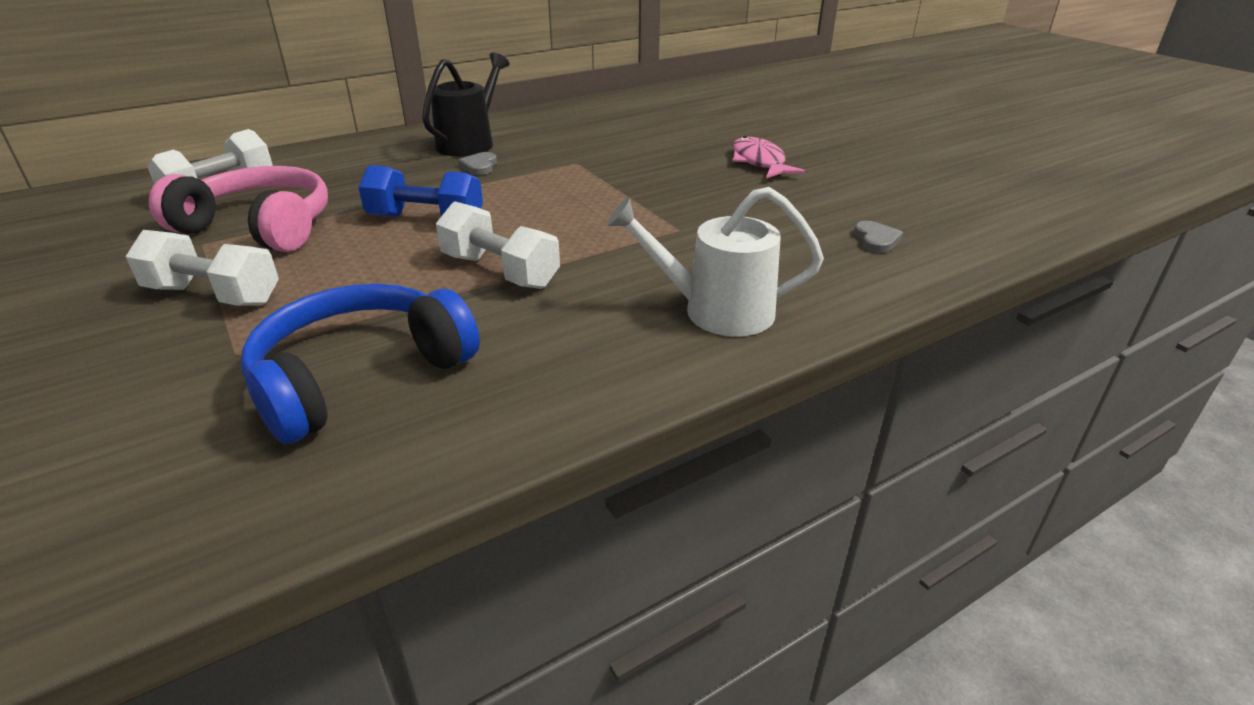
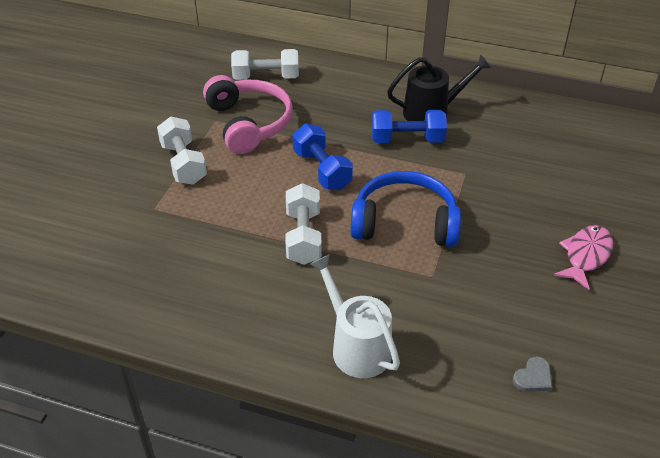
camera: 50 degrees right, 10 degrees up
blue headphones [241,284,480,444] -> blue headphones moved to [351,171,461,247]
grey heart [458,152,497,175] -> blue dumbbell [372,110,447,143]

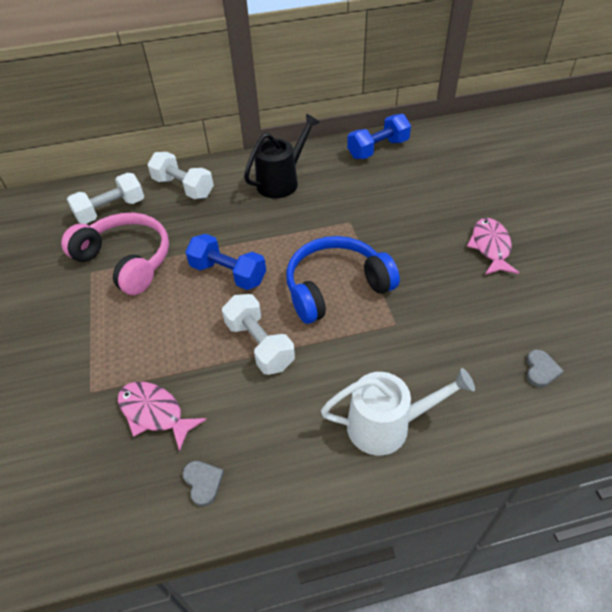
camera: 30 degrees left, 5 degrees up
white dumbbell [157,116,207,185] -> white dumbbell moved to [147,152,214,199]
white watering can [309,254,400,378] -> white watering can turned 150 degrees clockwise [321,368,475,455]
blue dumbbell [372,110,447,143] -> blue dumbbell moved to [347,114,411,159]
none -> pink fish [118,382,207,452]
none -> grey heart [183,461,224,507]

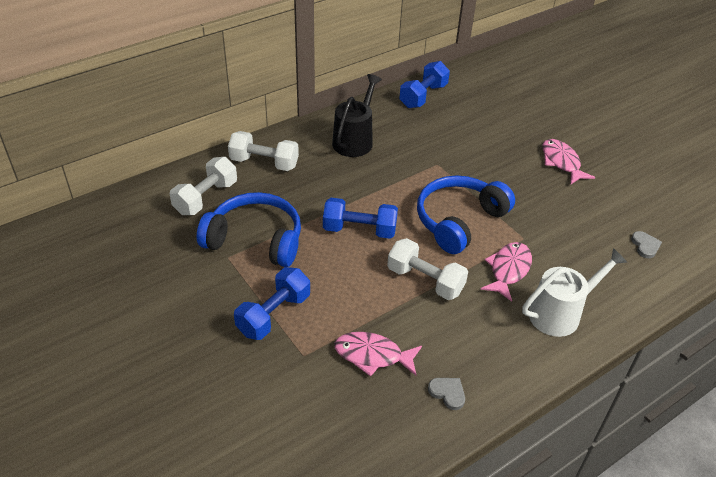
camera: 25 degrees left, 5 degrees down
pink headphones [61,213,169,295] -> blue headphones [197,192,301,267]
none -> blue dumbbell [234,267,310,340]
none -> pink fish [480,242,532,302]

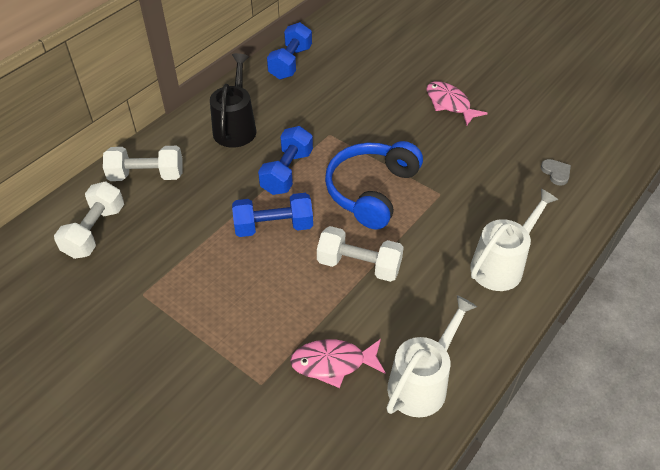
camera: 15 degrees left, 5 degrees up
blue headphones [197,192,301,267] -> none
blue dumbbell [234,267,310,340] -> blue dumbbell moved to [258,126,313,195]
grey heart [428,378,465,410] -> white watering can [387,295,477,417]
pink fish [480,242,532,302] -> none

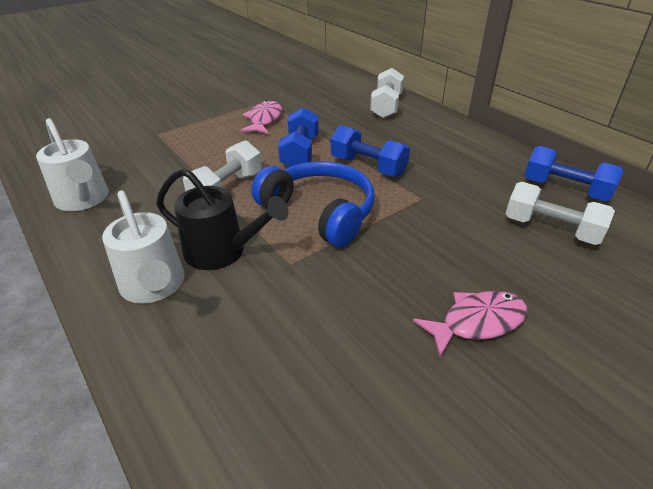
camera: 105 degrees right, 10 degrees down
white dumbbell [54,181,124,259] -> white dumbbell moved to [505,182,615,245]
black watering can [210,53,256,148] -> black watering can moved to [156,168,288,270]
pink fish [290,339,386,388] -> pink fish moved to [240,100,282,134]
grey heart [541,159,571,186] -> none

